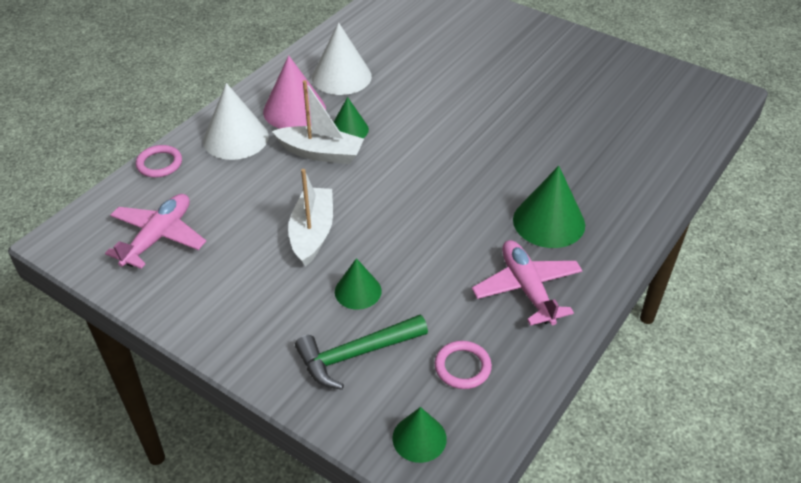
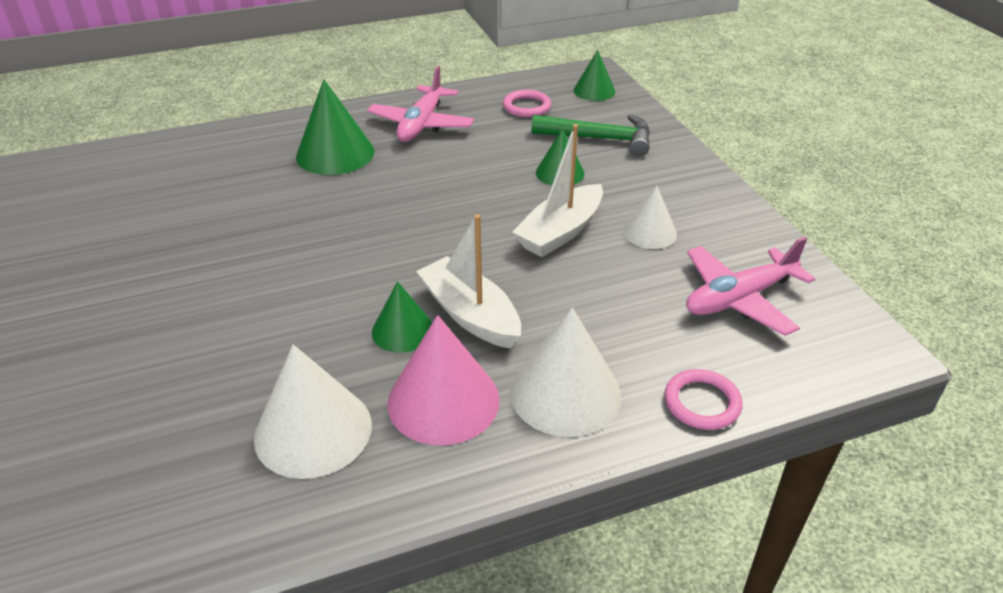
camera: 145 degrees left, 5 degrees down
none -> white cone [623,186,677,249]

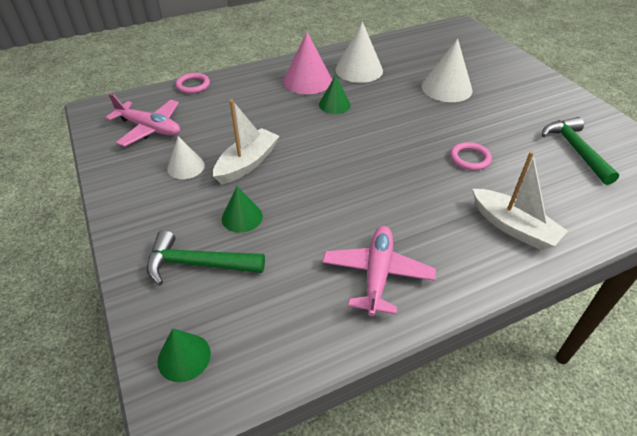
camera: 175 degrees right, 5 degrees up
green cone [296,79,375,175] -> none
white boat [416,214,521,349] -> white boat moved to [473,151,568,250]
pink ring [503,90,551,117] -> pink ring moved to [450,142,492,171]
white cone [510,307,621,437] -> white cone moved to [422,38,472,102]
pink plane [686,237,815,336] -> pink plane turned 60 degrees clockwise [105,93,180,147]
none -> green hammer [542,117,619,185]

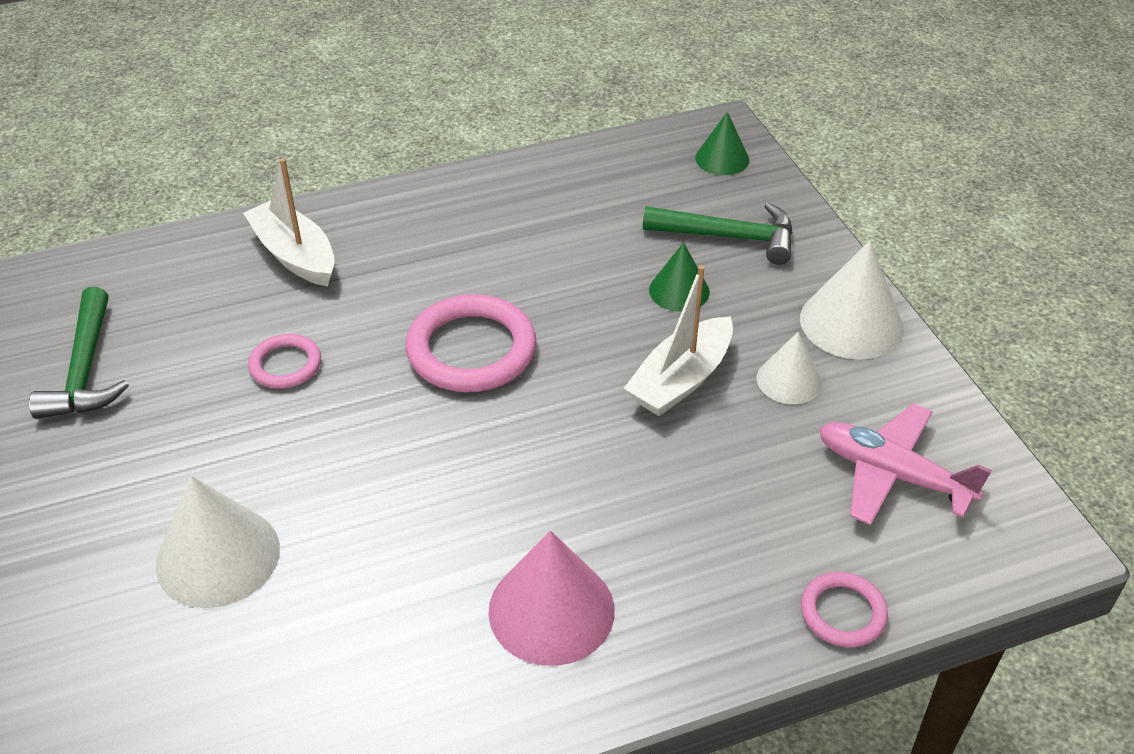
camera: 175 degrees left, 0 degrees up
green cone [319,75,351,114] -> none
pink plane [323,226,436,316] -> none
white cone [335,21,383,83] -> white cone moved to [800,241,904,360]
none -> pink ring [406,294,536,392]

